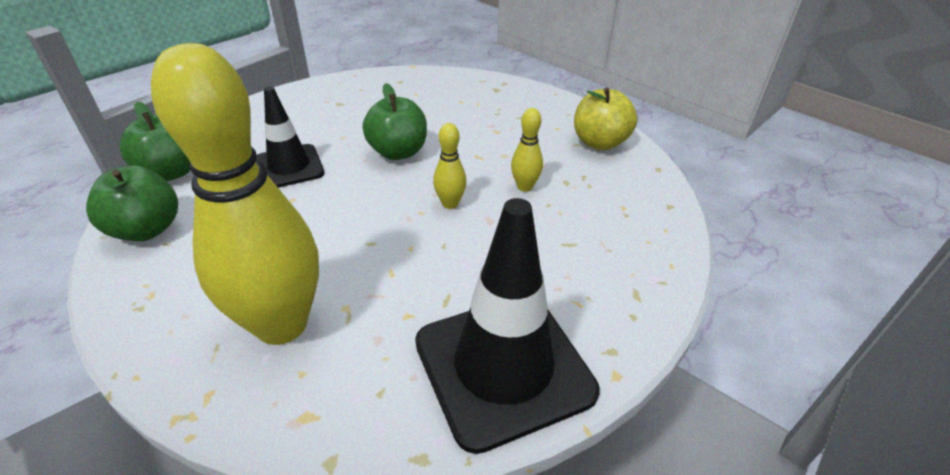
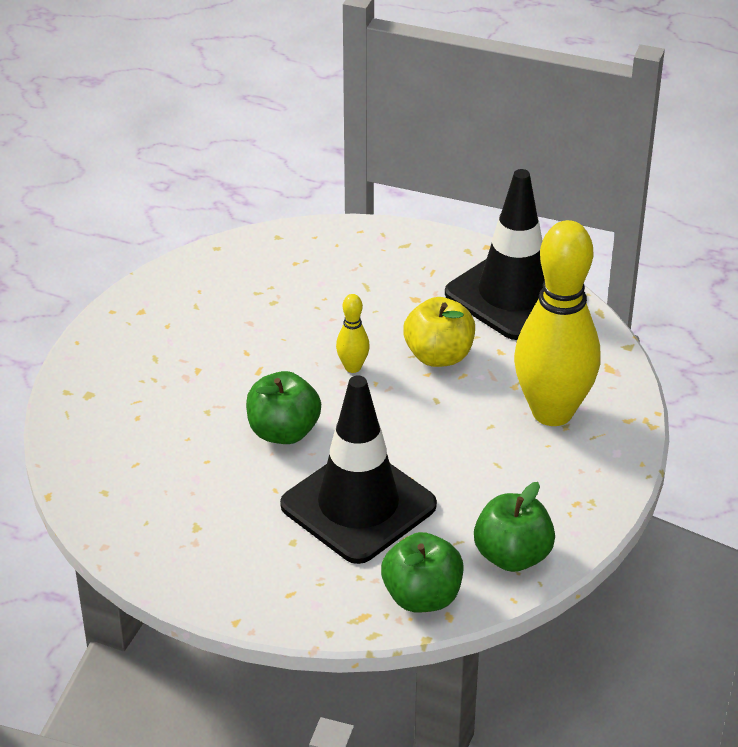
camera: 110 degrees left, 0 degrees up
black traffic cone [256,87,324,188] -> black traffic cone [280,375,437,564], size x1.65
yellow bowling pin [511,108,543,192] -> none
yellow apple [574,88,638,150] -> yellow apple moved to [403,297,475,367]

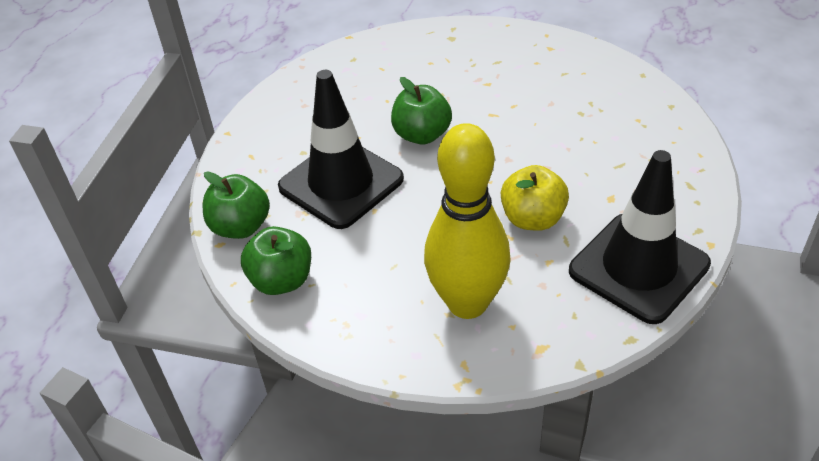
camera: 90 degrees right, 5 degrees up
yellow bowling pin [336,294,370,373] -> none

